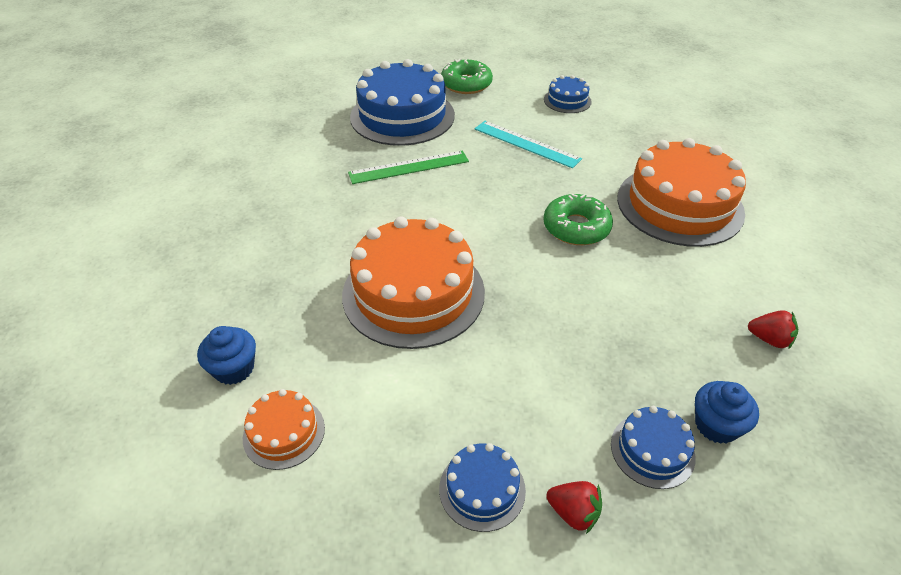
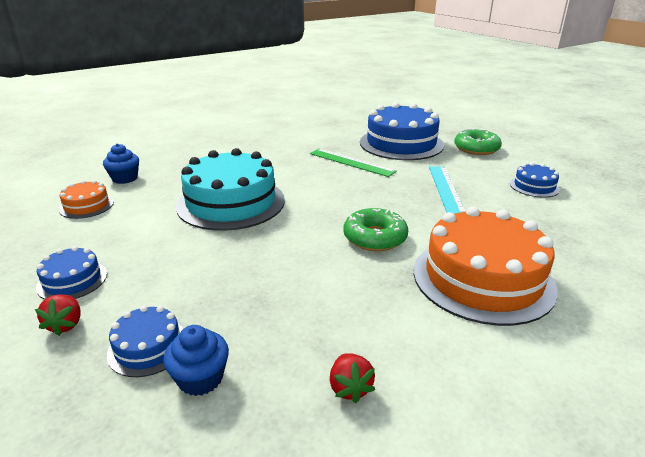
camera: 55 degrees right, 15 degrees down
orange cake [342,217,485,349] -> turquoise cake [176,148,285,231]

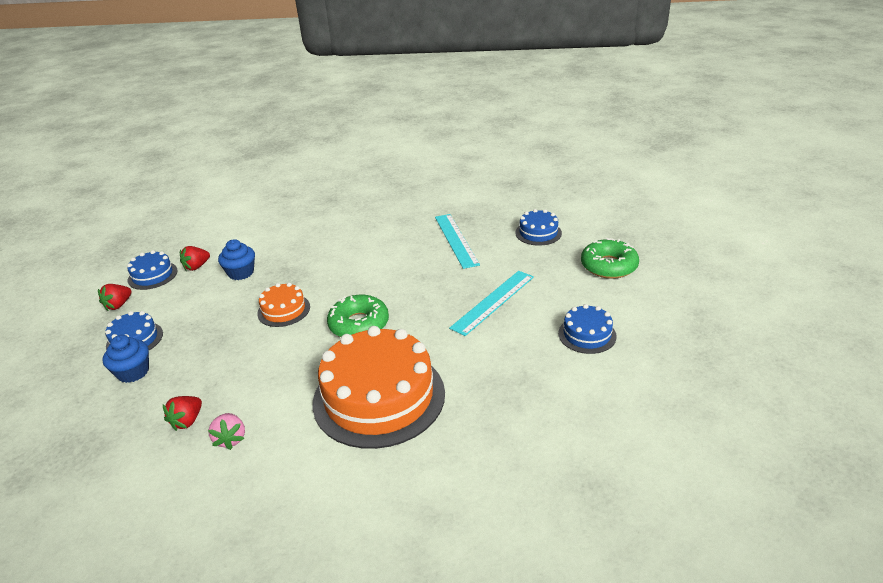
camera: 40 degrees right, 5 degrees up
orange cake [59,180,114,219] -> orange cake moved to [257,283,310,327]
blue cupcake [103,144,139,184] -> blue cupcake moved to [218,239,255,280]
turquoise cake [176,148,285,231] -> none
green ruler [310,149,397,177] -> turquoise ruler [435,214,480,269]
blue cake [360,102,444,160] -> blue cake [515,209,562,246], size x0.47
none -> red strawberry [180,246,210,271]
none -> pink strawberry [208,413,245,450]

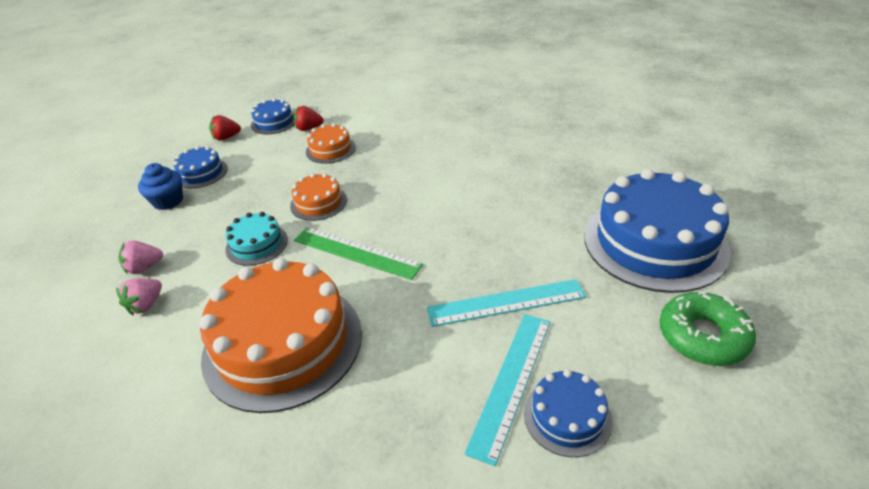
camera: 40 degrees right, 5 degrees up
red strawberry [163,396,202,431] -> pink strawberry [118,240,163,274]
blue cupcake [218,239,255,280] -> orange cake [306,123,356,164]
green donut [327,295,389,337] -> green ruler [294,227,423,280]
turquoise ruler [435,214,480,269] -> turquoise ruler moved to [464,314,550,466]
blue cake [515,209,562,246] -> blue cake [584,169,731,293], size x2.13
none -> turquoise cake [225,212,288,266]

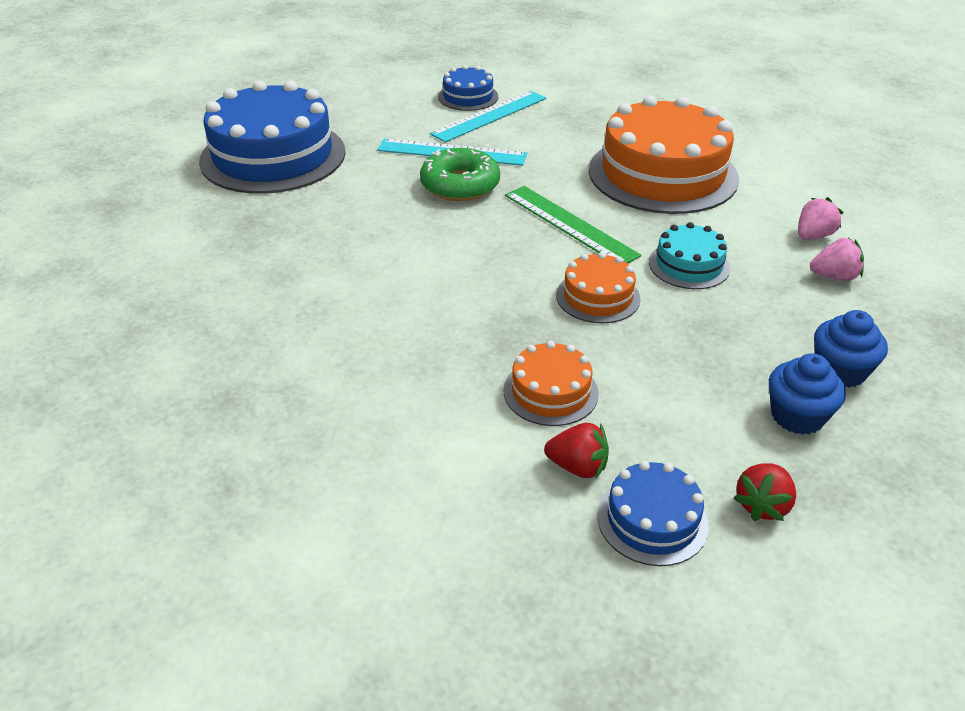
camera: 160 degrees left, 0 degrees up
blue cake [173,146,228,188] -> blue cupcake [769,353,846,435]
red strawberry [209,115,241,141] -> red strawberry turned 120 degrees clockwise [734,463,796,521]
green donut [660,291,756,366] -> green donut moved to [420,148,500,201]

